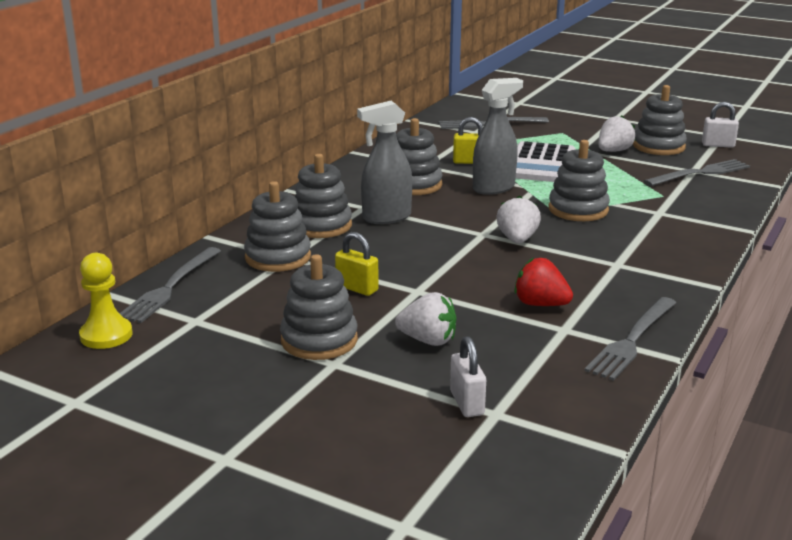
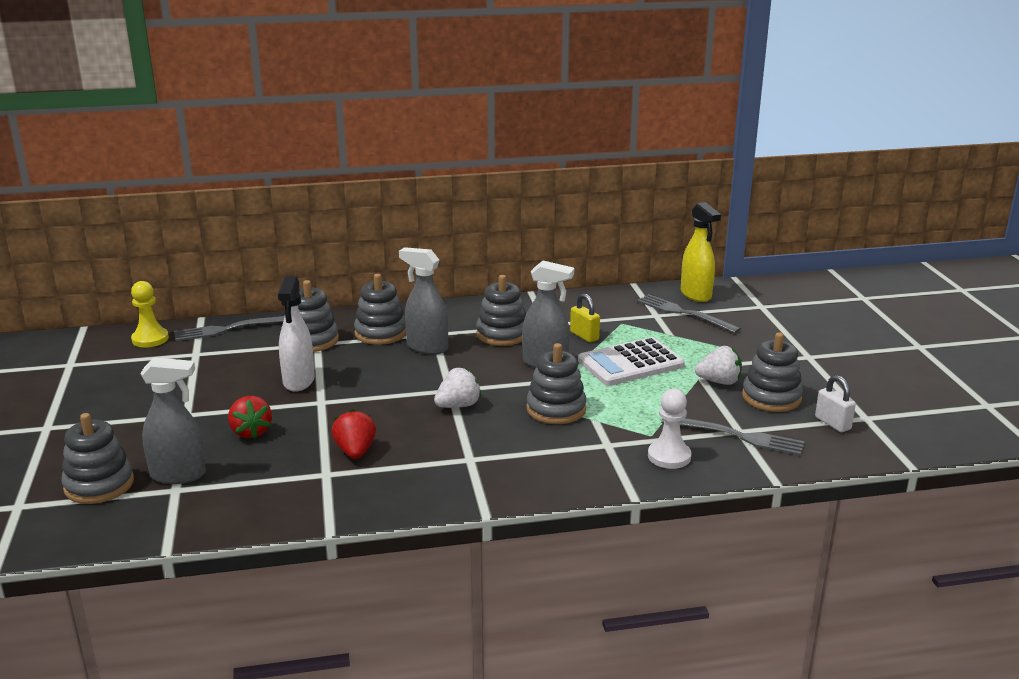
camera: 50 degrees right, 0 degrees up
grey stacking toy [280,254,358,360] -> grey stacking toy moved to [61,413,134,504]
yellow padlock [335,232,379,296] -> white spray bottle [278,276,315,392]
white strawberry [395,292,457,346] -> red strawberry [228,396,272,438]
white padlock [450,336,486,417] -> grey spray bottle [140,357,206,484]
grey fork [585,297,676,381] -> none
none -> white pawn [648,389,691,469]
none -> yellow spray bottle [681,202,721,302]

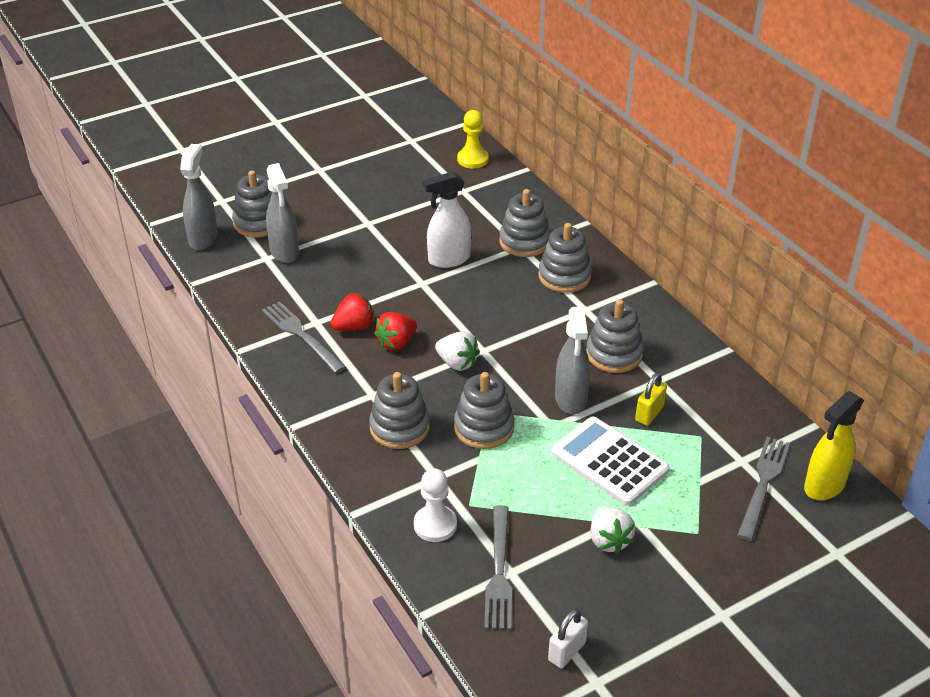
camera: 70 degrees right, 15 degrees up
grey fork [174,316,285,341] -> grey fork moved to [262,301,346,373]
red strawberry [228,396,272,438] -> red strawberry moved to [374,312,417,350]
grey spray bottle [399,247,448,355] -> grey spray bottle moved to [180,144,218,250]
grey stacking toy [742,332,803,412] -> grey stacking toy moved to [369,372,430,449]

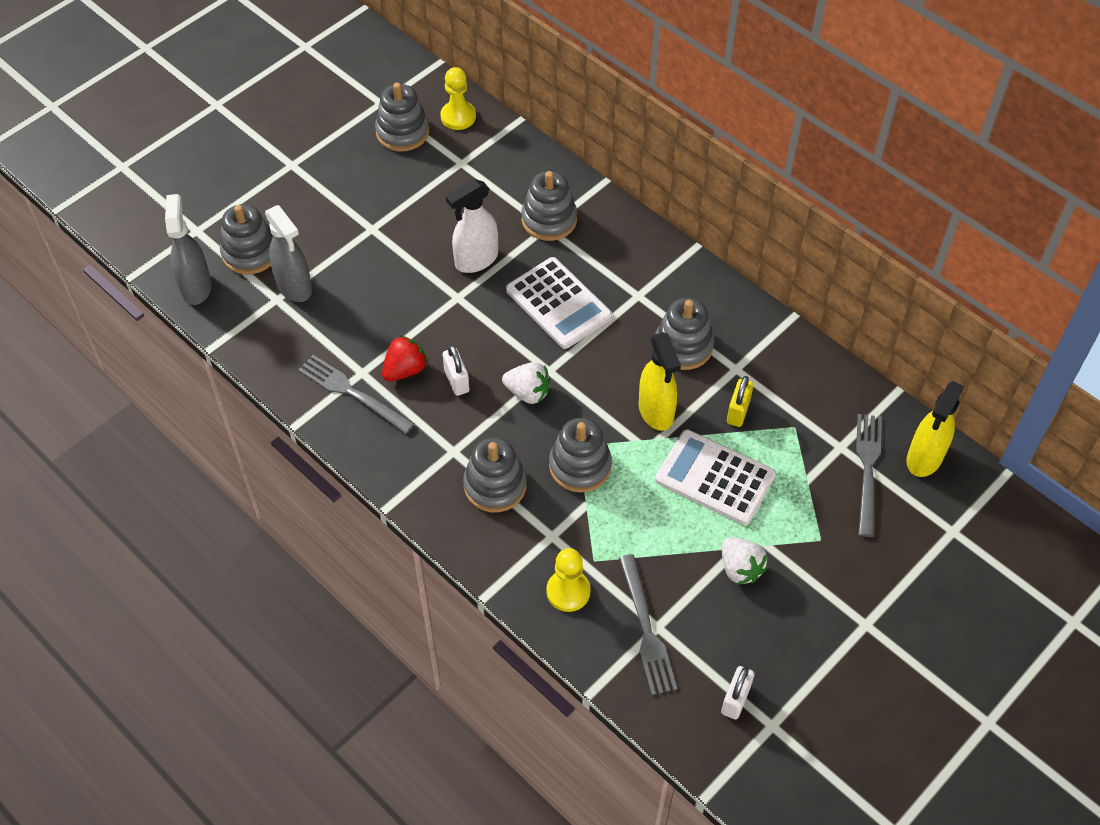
camera: 15 degrees left, 15 degrees up
red strawberry [374,312,417,350] -> white padlock [443,345,470,396]
white pawn [414,468,457,542] -> yellow pawn [546,548,590,612]
grey stacking toy [538,223,592,293] -> grey stacking toy moved to [375,83,429,152]
grey spray bottle [555,307,590,414] -> yellow spray bottle [639,332,681,431]
none -> white calculator [506,257,612,349]

